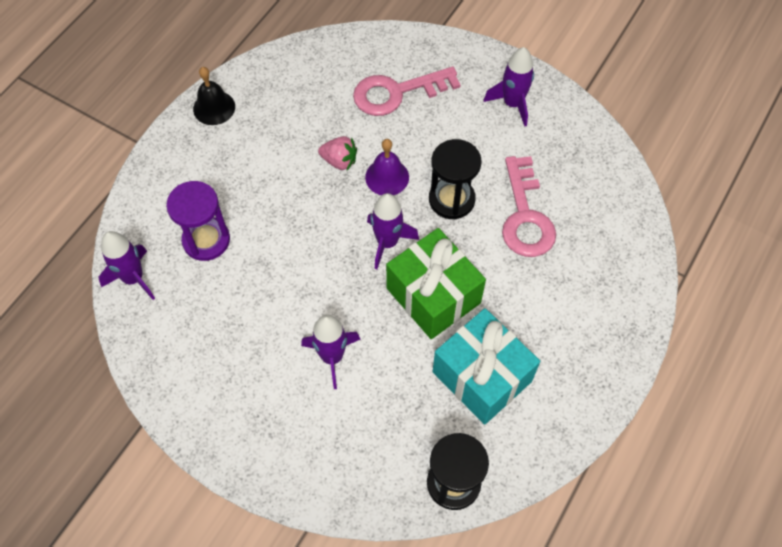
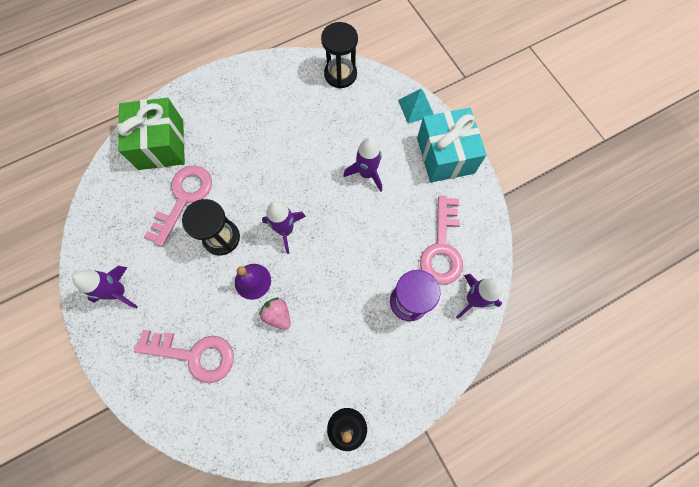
camera: 150 degrees left, 10 degrees up
green gift [386,228,486,339] -> green gift moved to [118,98,185,170]
turquoise gift [433,308,540,425] -> turquoise gift moved to [417,108,487,183]
none -> turquoise pyramid [398,89,434,124]
none -> pink key [420,196,463,285]

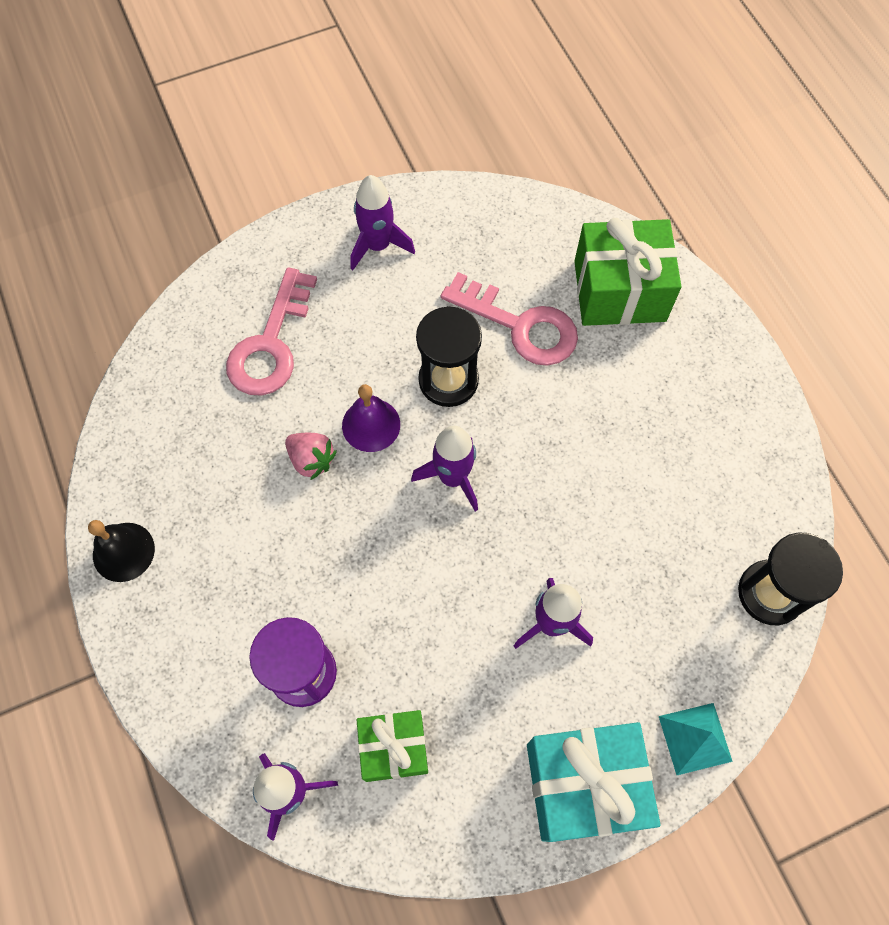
camera: 95 degrees right, 5 degrees down
pink strawberry [259,297,291,330] -> pink strawberry turned 75 degrees clockwise [285,433,337,480]
pink key [420,196,463,285] -> green gift [357,710,428,782]

